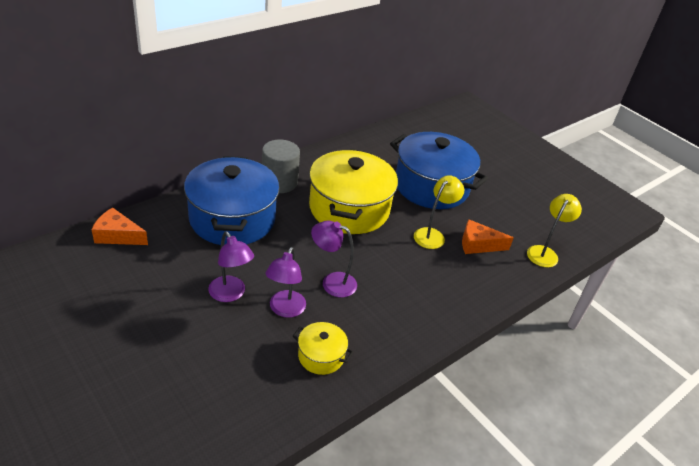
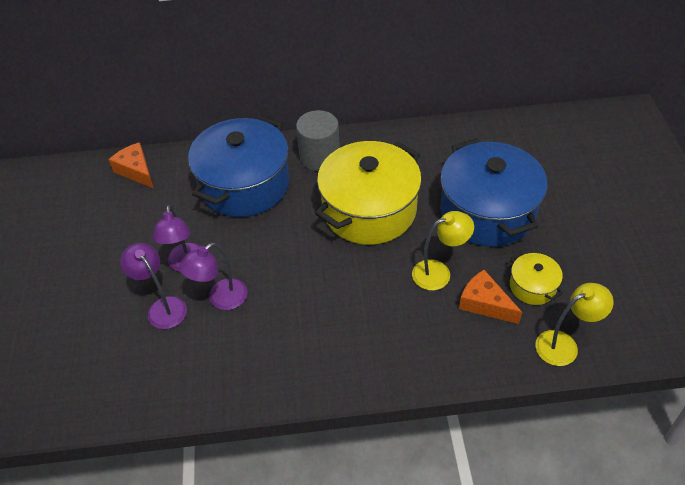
camera: 40 degrees right, 10 degrees up
yellow pot [293,322,354,375] -> yellow pot moved to [510,252,563,305]
purple lamp [311,221,357,297] -> purple lamp moved to [120,243,187,329]

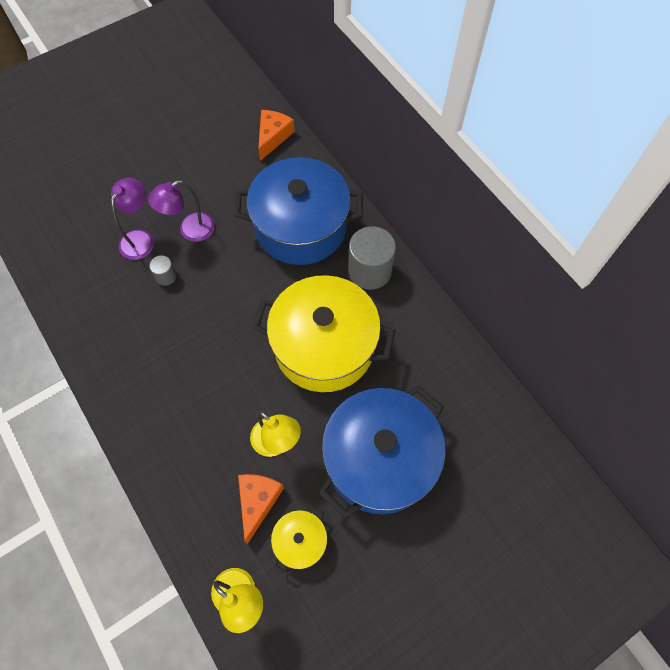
camera: 60 degrees right, 15 degrees up
purple lamp [179,243,247,310] -> grey cylinder [149,255,177,286]

